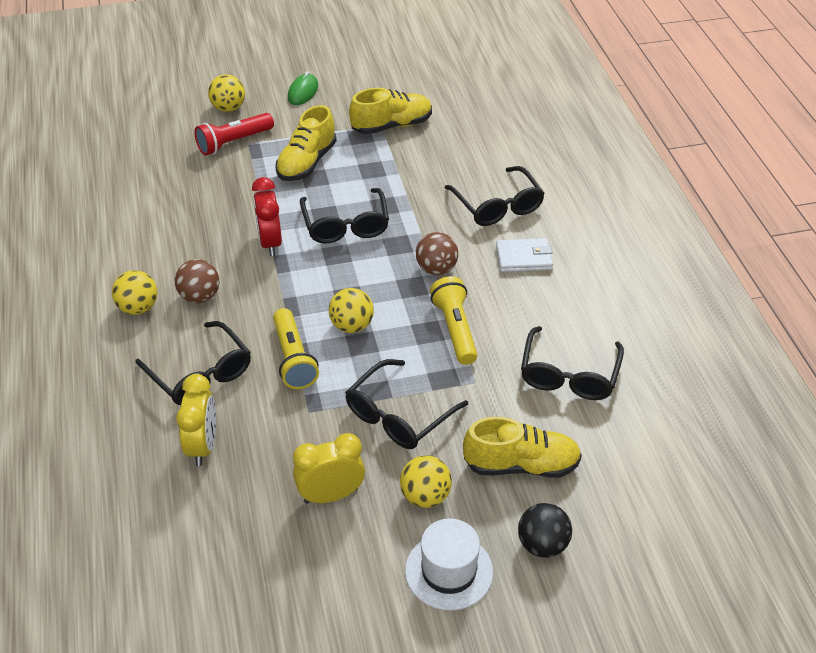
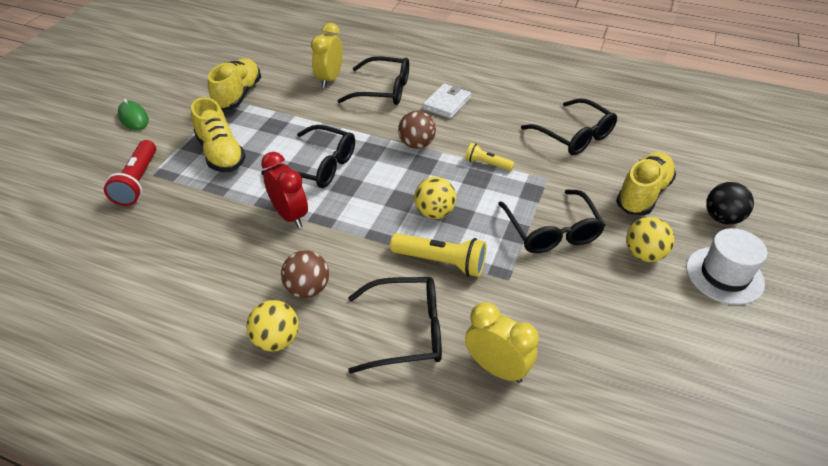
camera: 55 degrees left, 0 degrees up
yellow ball [208,74,245,112] -> none
red clock [252,177,282,256] -> red clock turned 150 degrees counterclockwise [261,152,308,228]
yellow clock [293,433,365,504] -> yellow clock moved to [311,23,343,88]
yellow flashlight [430,276,477,365] -> yellow flashlight [465,143,515,171], size x0.59

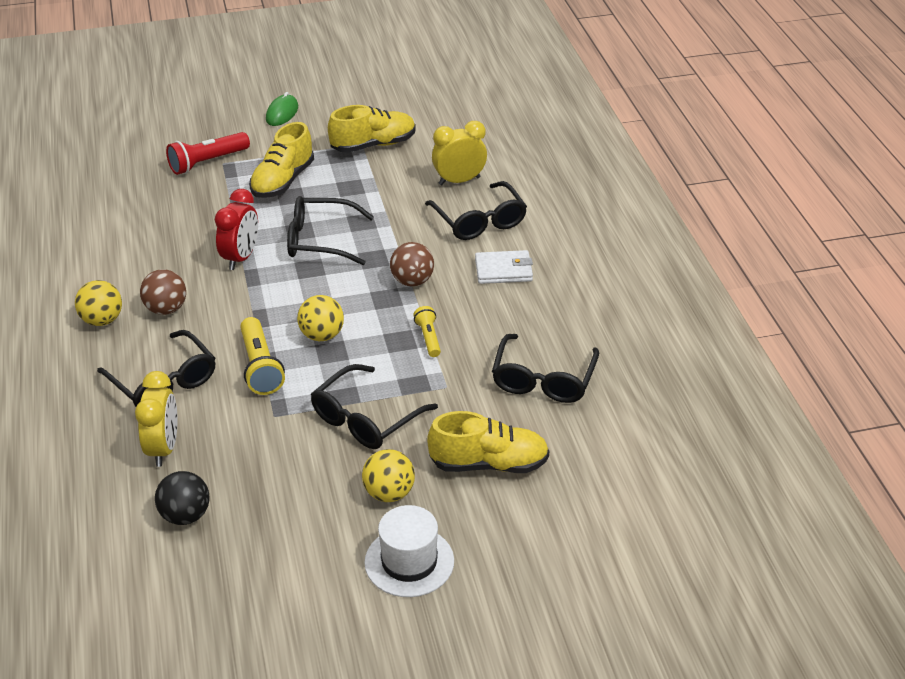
camera: 55 degrees right, 5 degrees down
black glasses [261,125,355,188] -> black glasses turned 105 degrees clockwise [287,196,374,265]
black ball [706,182,754,225] -> black ball moved to [155,471,210,525]

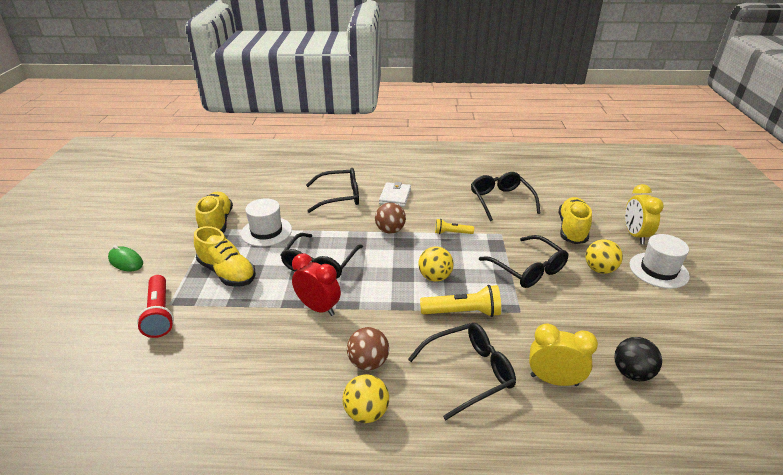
camera: 75 degrees left, 5 degrees down
yellow clock [432,121,487,185] -> yellow clock moved to [625,184,664,244]
black glasses [492,334,599,403] -> black glasses turned 135 degrees counterclockwise [471,172,540,221]
none -> white hat [241,198,292,247]

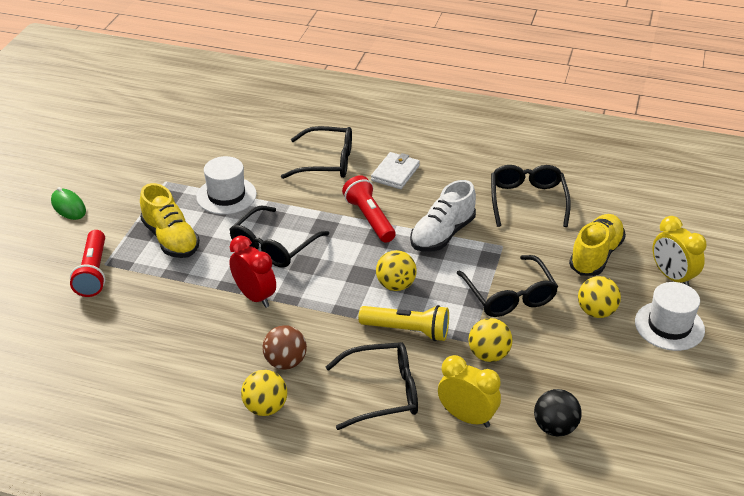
camera: 15 degrees right, 5 degrees up
yellow shoe [195,192,233,233] -> none
brown ball [375,203,406,234] -> red flashlight [342,175,396,243]
yellow flashlight [435,219,474,234] -> white shoe [410,180,476,252]
yellow clock [625,184,664,244] -> yellow clock turned 45 degrees counterclockwise [652,216,706,286]
none -> yellow ball [468,318,513,362]

